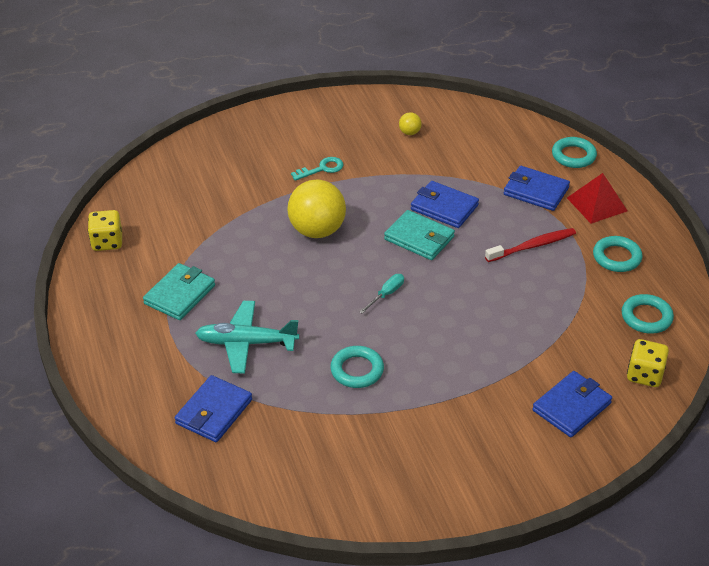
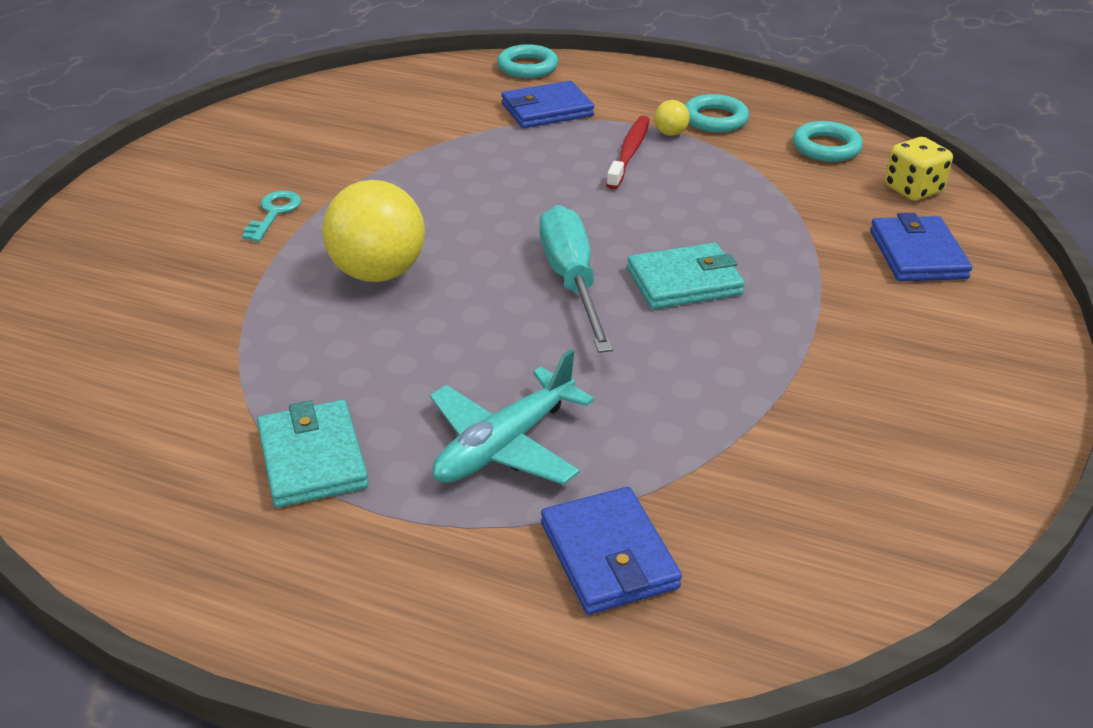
camera: 50 degrees left, 5 degrees down
yellow dice [88,210,122,251] -> none
turquoise ring [330,346,384,388] -> none
turquoise screwdriver [359,274,404,314] -> turquoise screwdriver [539,205,613,353], size x2.15
turquoise wallet [384,210,455,260] -> turquoise wallet moved to [627,243,745,309]
yellow ball [399,112,422,135] -> yellow ball moved to [654,100,690,136]
blue wallet [411,181,479,228] -> none
red pyramid [567,173,628,224] -> none

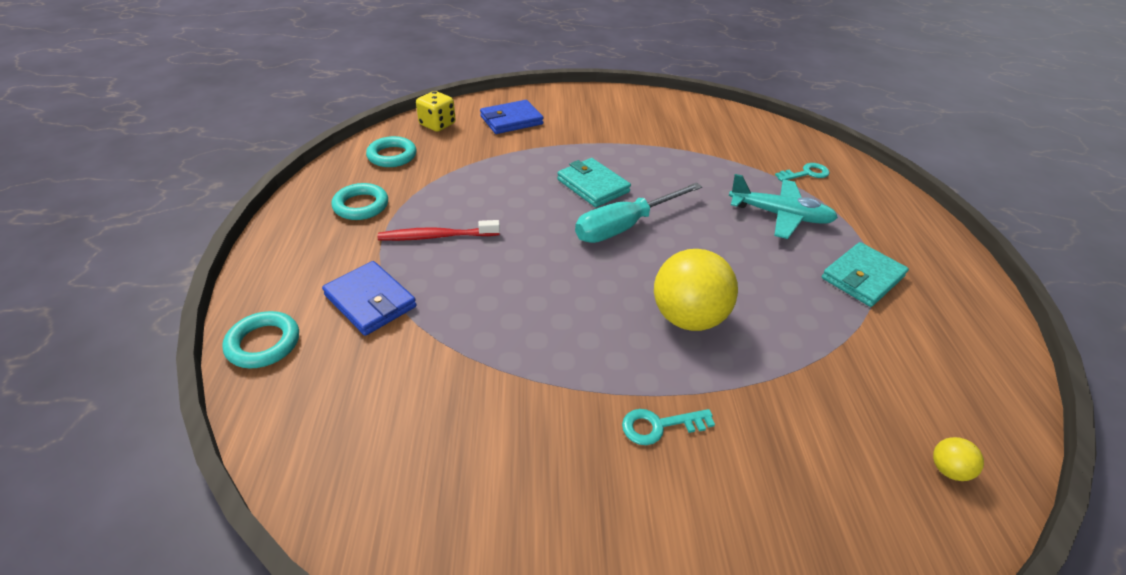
camera: 115 degrees left, 5 degrees up
blue wallet [541,487,682,615] -> turquoise key [775,163,830,181]
yellow ball [654,100,690,136] -> yellow ball moved to [933,437,984,481]

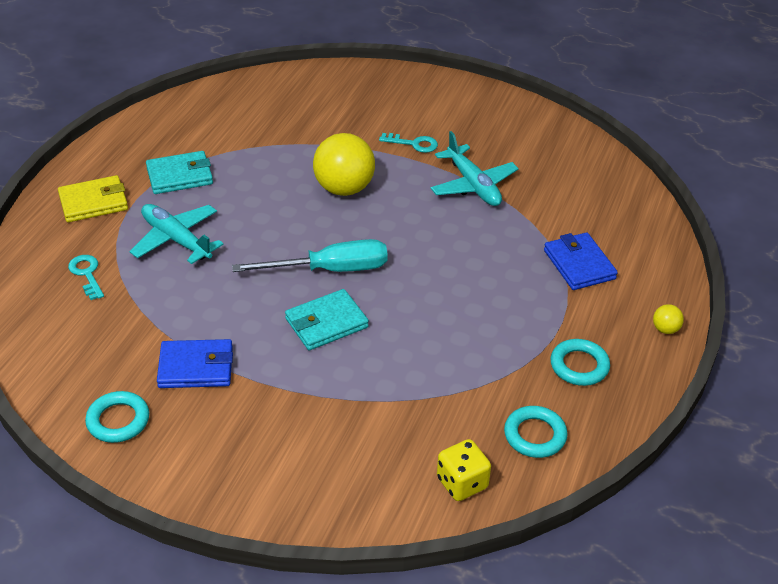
camera: 155 degrees left, 0 degrees up
turquoise ring [222,311,299,369] -> turquoise ring moved to [85,391,149,443]
red toothbrush [378,220,500,241] -> none
blue wallet [480,100,543,134] -> blue wallet moved to [157,339,233,388]
turquoise wallet [557,158,631,207] -> turquoise wallet turned 75 degrees clockwise [285,289,369,350]
turquoise key [775,163,830,181] -> turquoise key turned 60 degrees clockwise [68,255,104,300]
yellow ball [933,437,984,481] -> yellow ball moved to [653,304,684,334]
none -> yellow wallet [58,175,128,222]
none -> turquoise plane [431,131,519,206]

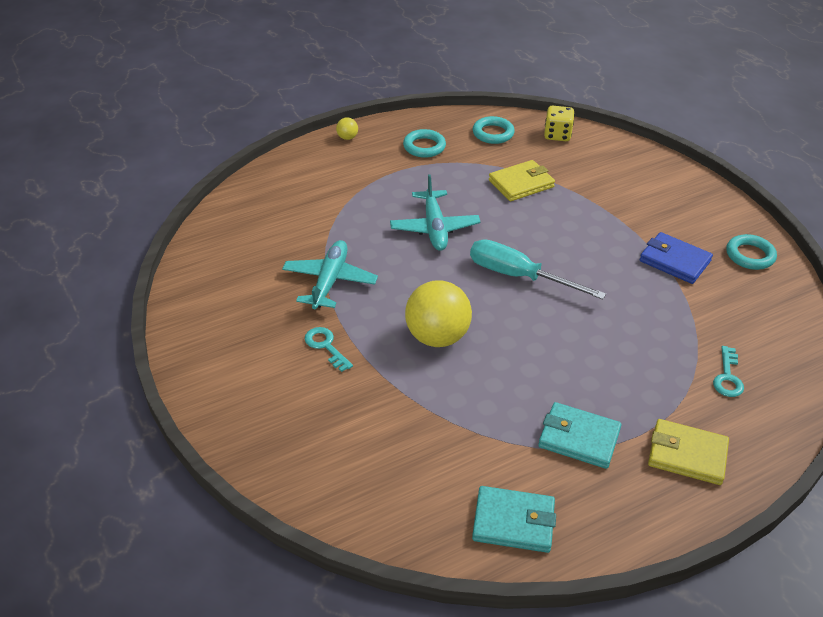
camera: 140 degrees left, 0 degrees up
turquoise plane [129,204,224,264] -> turquoise plane moved to [390,174,480,251]
turquoise wallet [285,289,369,350] -> turquoise wallet moved to [472,486,556,553]
blue wallet [544,232,618,290] -> none
none -> yellow wallet [489,160,555,201]

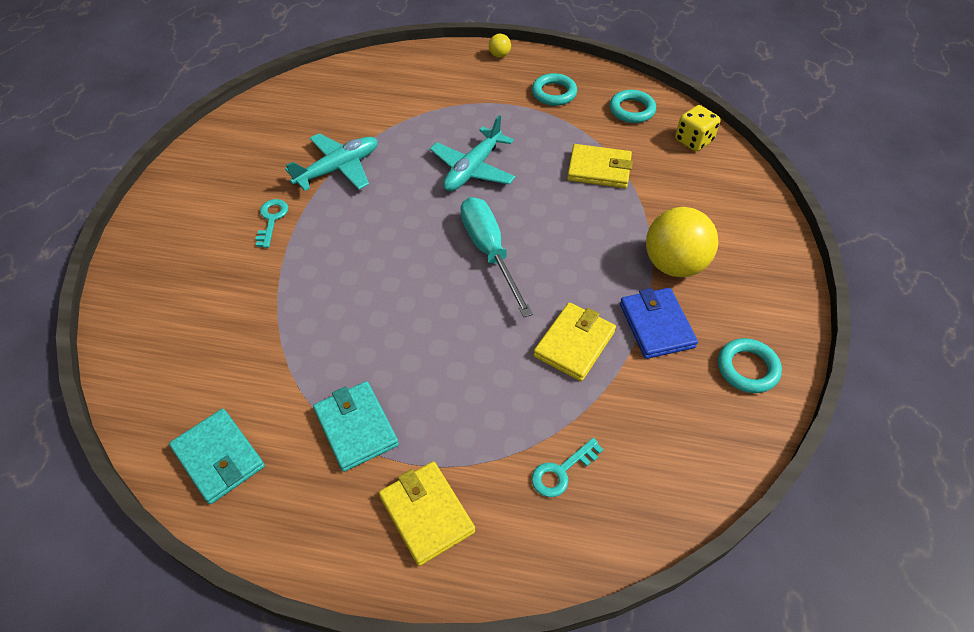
camera: 40 degrees right, 10 degrees up
yellow ball [405,280,472,347] -> yellow ball moved to [646,207,718,277]
none -> yellow wallet [533,302,616,381]

